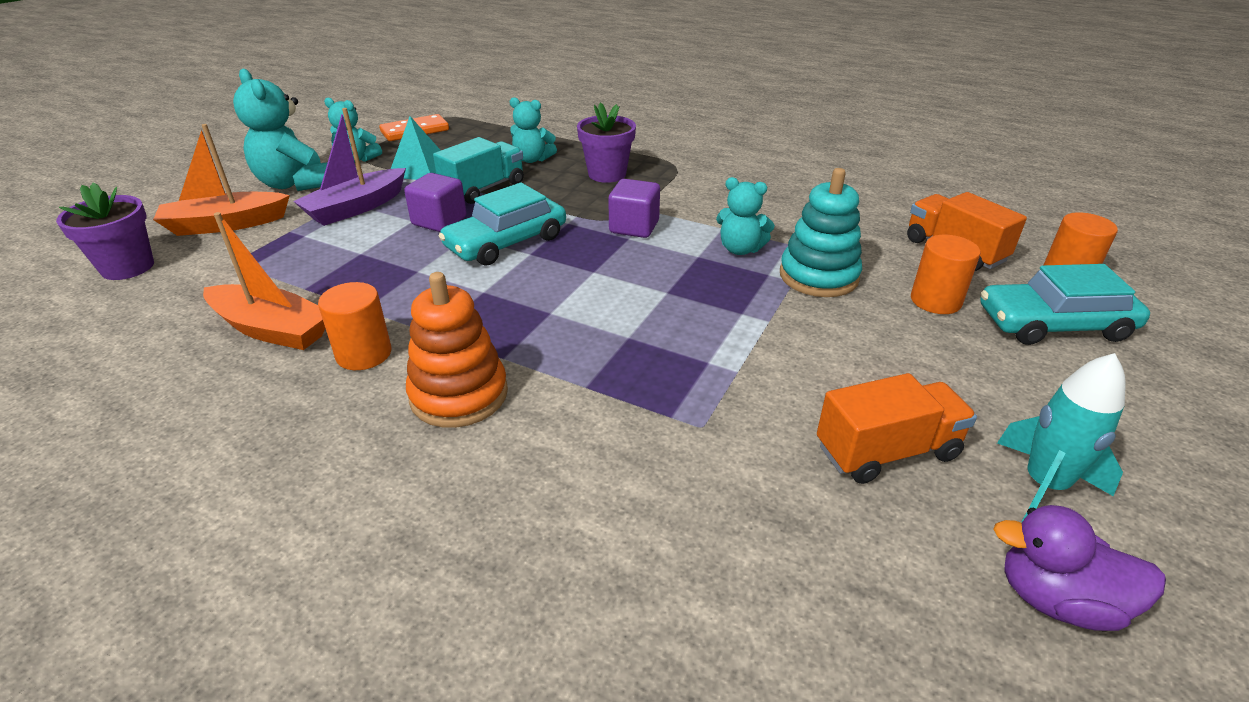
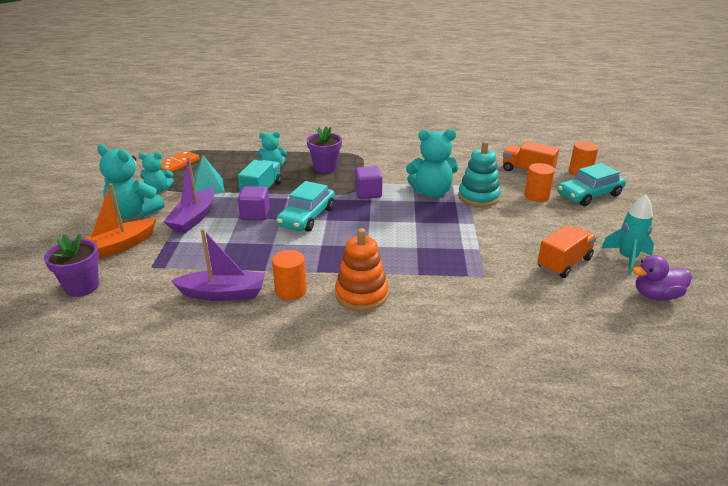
camera: 25 degrees left, 5 degrees down
orange boat [203,212,325,350] -> purple boat [171,229,265,301]
turquoise teddy bear [716,177,775,255] -> turquoise teddy bear [406,129,458,198], size x1.64

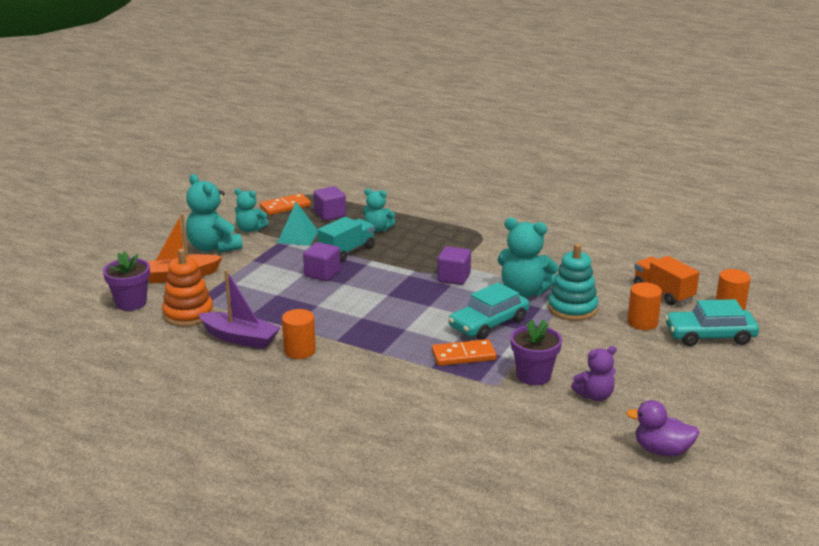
camera: 25 degrees right, 5 degrees down
purple boat [164,157,214,233] -> none
turquoise car [276,181,335,232] -> turquoise car moved to [448,282,529,340]
purple flower pot [307,126,342,173] -> purple flower pot moved to [511,319,562,385]
orange stacking toy [335,228,388,311] -> orange stacking toy moved to [162,249,214,327]
orange truck [537,226,597,278] -> purple teddy bear [571,346,616,401]
turquoise rocket [601,195,654,275] -> none
none -> purple cube [314,186,346,221]
none -> orange domino [432,339,497,366]

